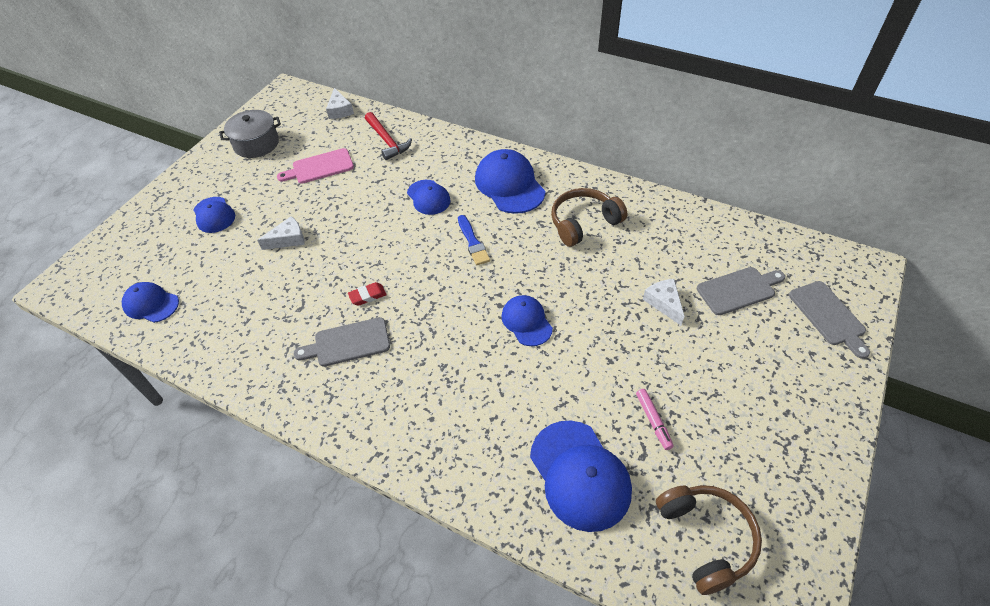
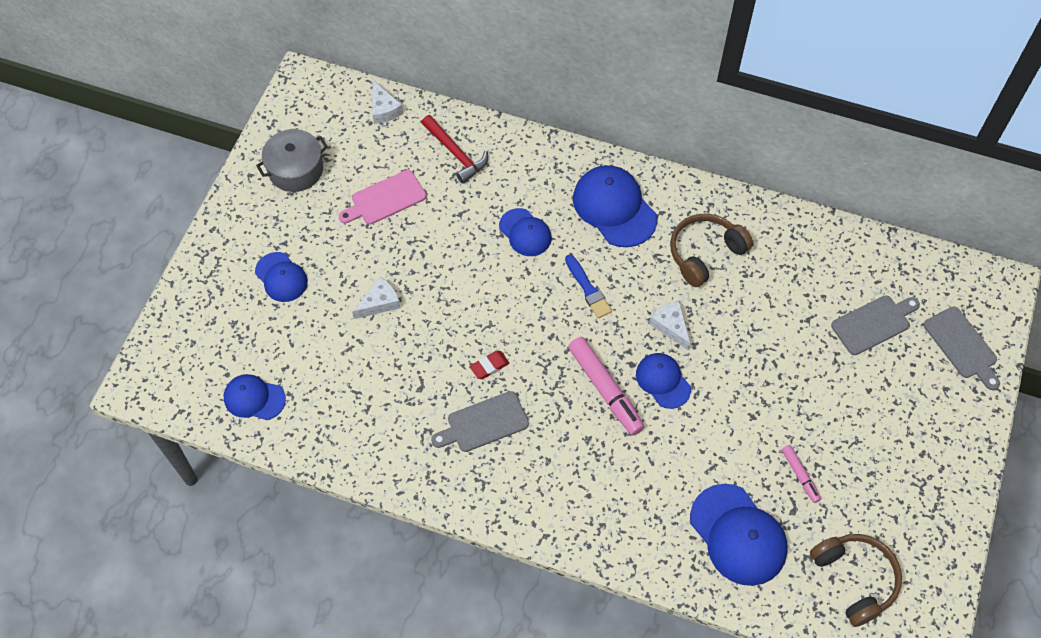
camera: 10 degrees left, 10 degrees up
white cheese [643,279,685,325] -> white cheese moved to [649,301,690,351]
none -> pink marker [568,337,644,435]

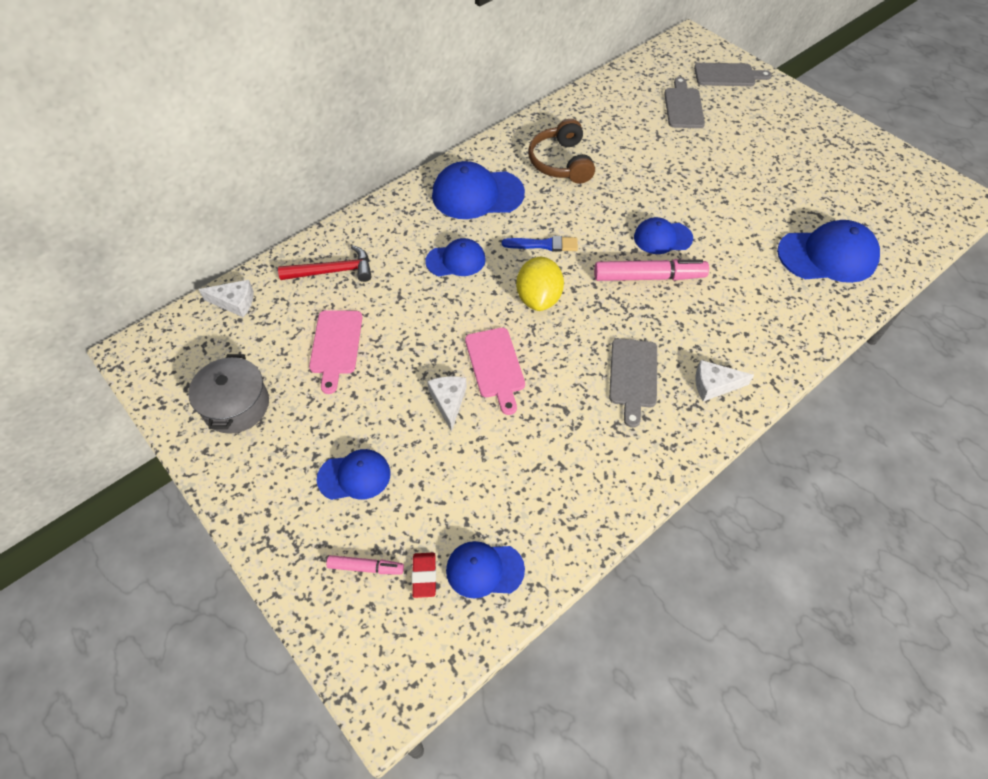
camera: 60 degrees left, 5 degrees down
blue cap [224,374,286,420] -> blue cap turned 45 degrees clockwise [446,541,525,598]
red eraser [470,351,509,379] -> red eraser moved to [412,553,436,598]
white cheese [649,301,690,351] -> white cheese moved to [696,360,754,401]
pink marker [782,445,821,503] -> pink marker moved to [326,555,404,575]
brown headphones [810,534,902,627] -> none
none -> pink cutting board [465,328,525,415]
none -> yellow lemon [516,257,564,311]

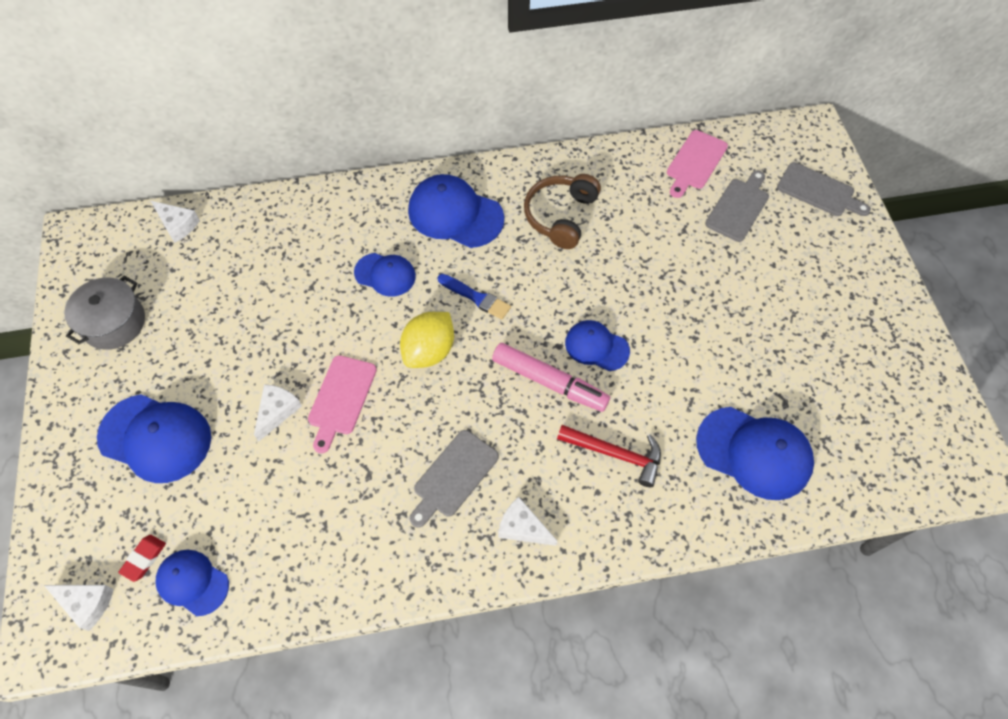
camera: 30 degrees right, 5 degrees up
red hammer [278,245,372,282] -> red hammer moved to [557,425,661,487]
pink cutting board [309,310,362,394] -> pink cutting board moved to [667,130,728,198]
blue cap [317,449,391,500] -> blue cap [97,394,211,483], size x1.65
pink marker [326,555,404,575] -> none
none -> white cheese [44,585,114,631]

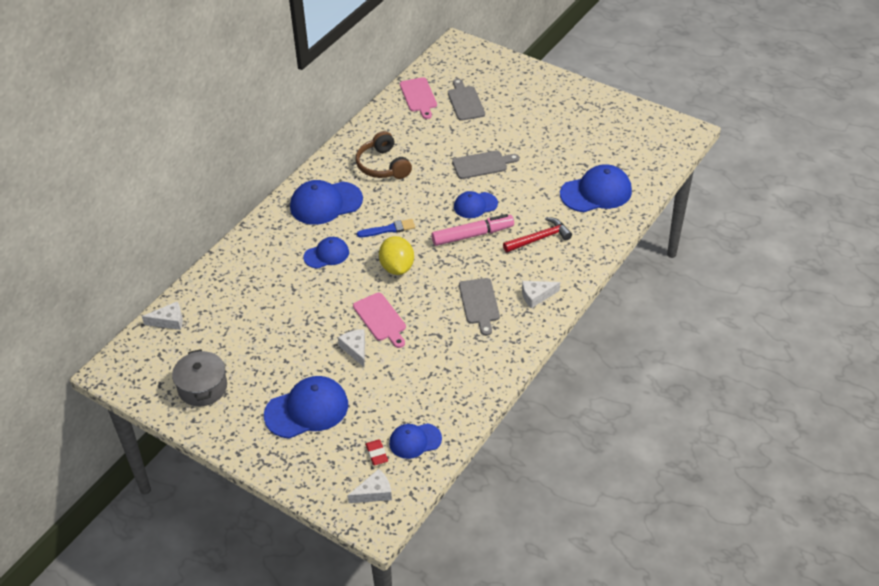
camera: 45 degrees left, 15 degrees down
grey cutting board [777,162,871,216] -> grey cutting board moved to [452,151,519,179]

